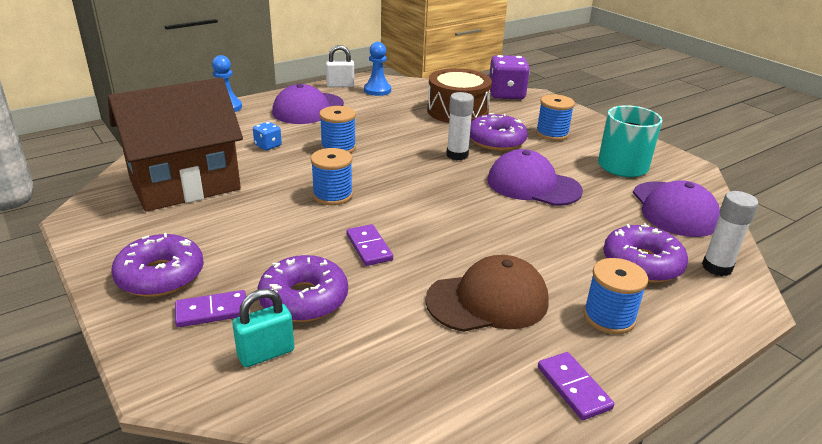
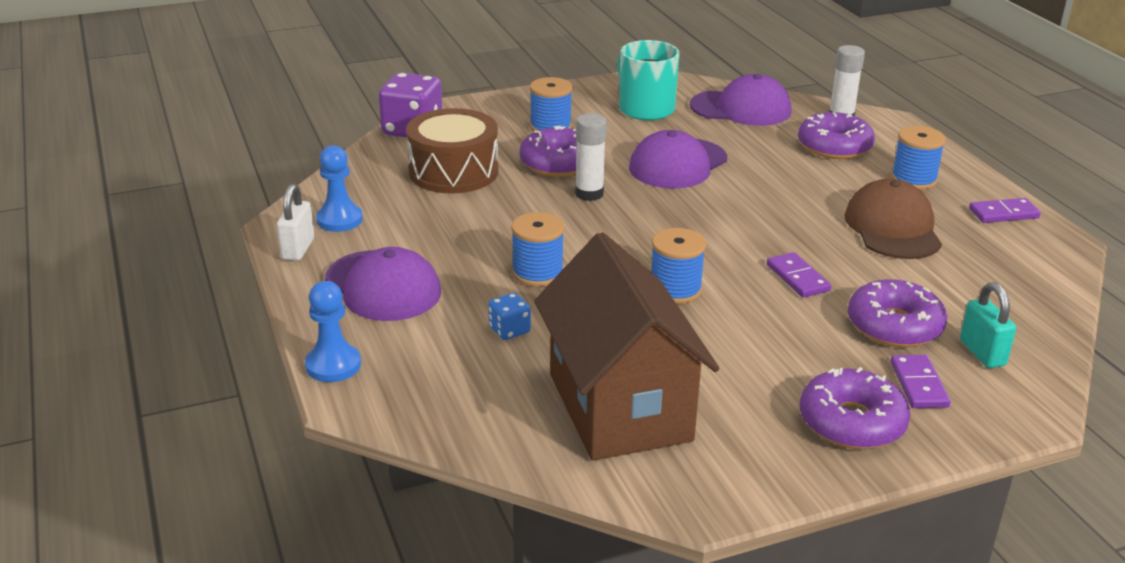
camera: 75 degrees left, 0 degrees up
purple domino [347,224,393,266] -> purple domino turned 75 degrees clockwise [767,252,831,298]

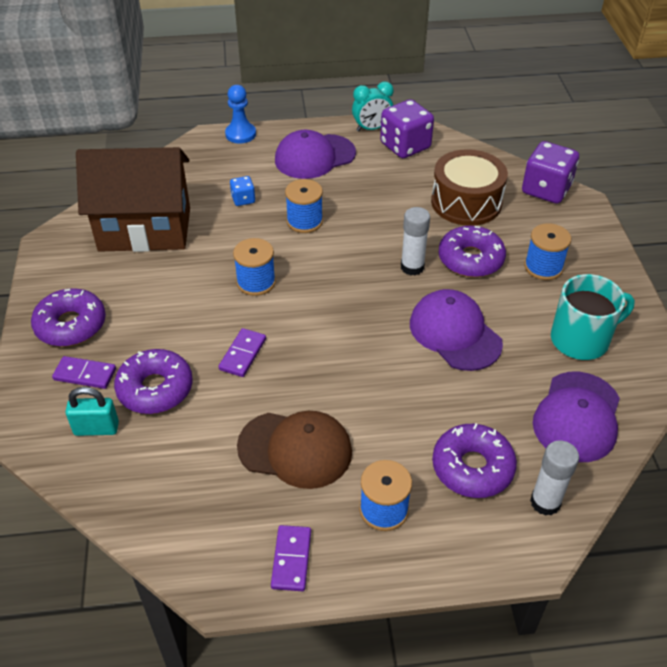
camera: 105 degrees right, 15 degrees up
white padlock [277,184,314,261] -> turquoise clock [352,82,394,132]
blue pawn [316,145,363,232] -> purple dice [380,99,434,158]
purple domino [767,252,831,298] -> purple domino turned 60 degrees counterclockwise [218,328,266,377]

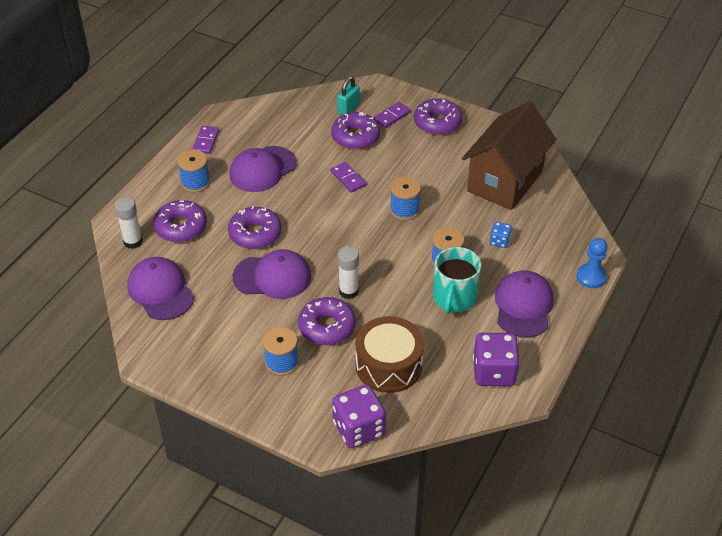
camera: 125 degrees right, 0 degrees up
brown cap [237,411,352,489] -> purple cap [230,146,297,192]
purple domino [271,525,311,591] -> purple domino turned 60 degrees clockwise [192,126,219,154]
turquoise clock [352,82,394,132] -> none
turquoise mug [551,274,635,360] -> turquoise mug moved to [433,247,481,314]
none -> purple donut [228,206,281,249]

